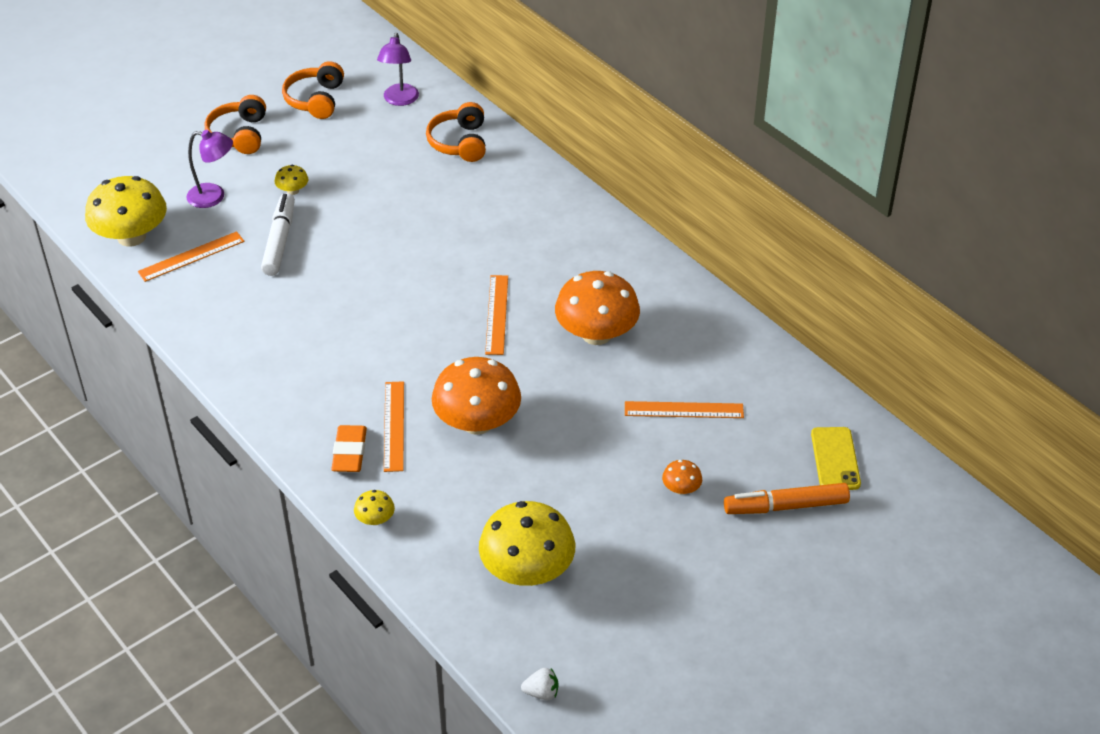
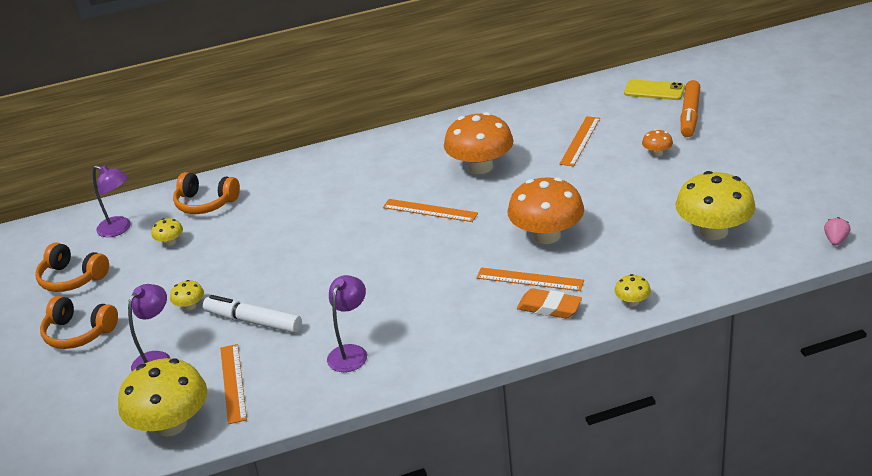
camera: 65 degrees left, 10 degrees down
white strawberry [521,668,558,700] -> pink strawberry [824,217,851,245]
none -> yellow mushroom [152,218,183,246]
none -> purple lamp [327,275,367,372]

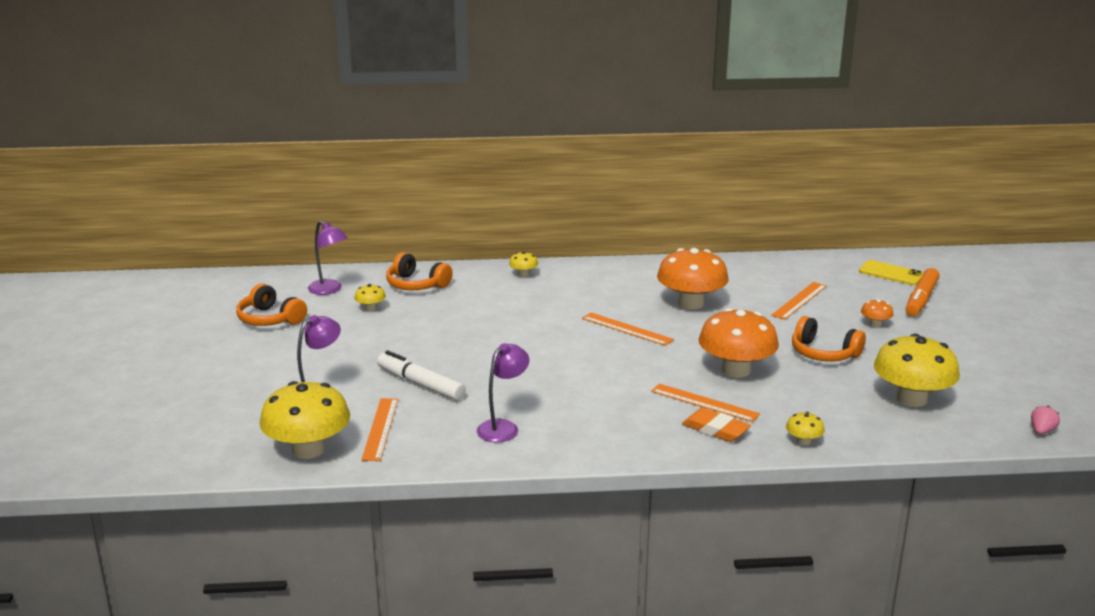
camera: 10 degrees right, 10 degrees down
orange headphones [40,296,118,349] -> orange headphones moved to [792,316,866,362]
yellow mushroom [170,280,204,310] -> yellow mushroom moved to [509,251,538,277]

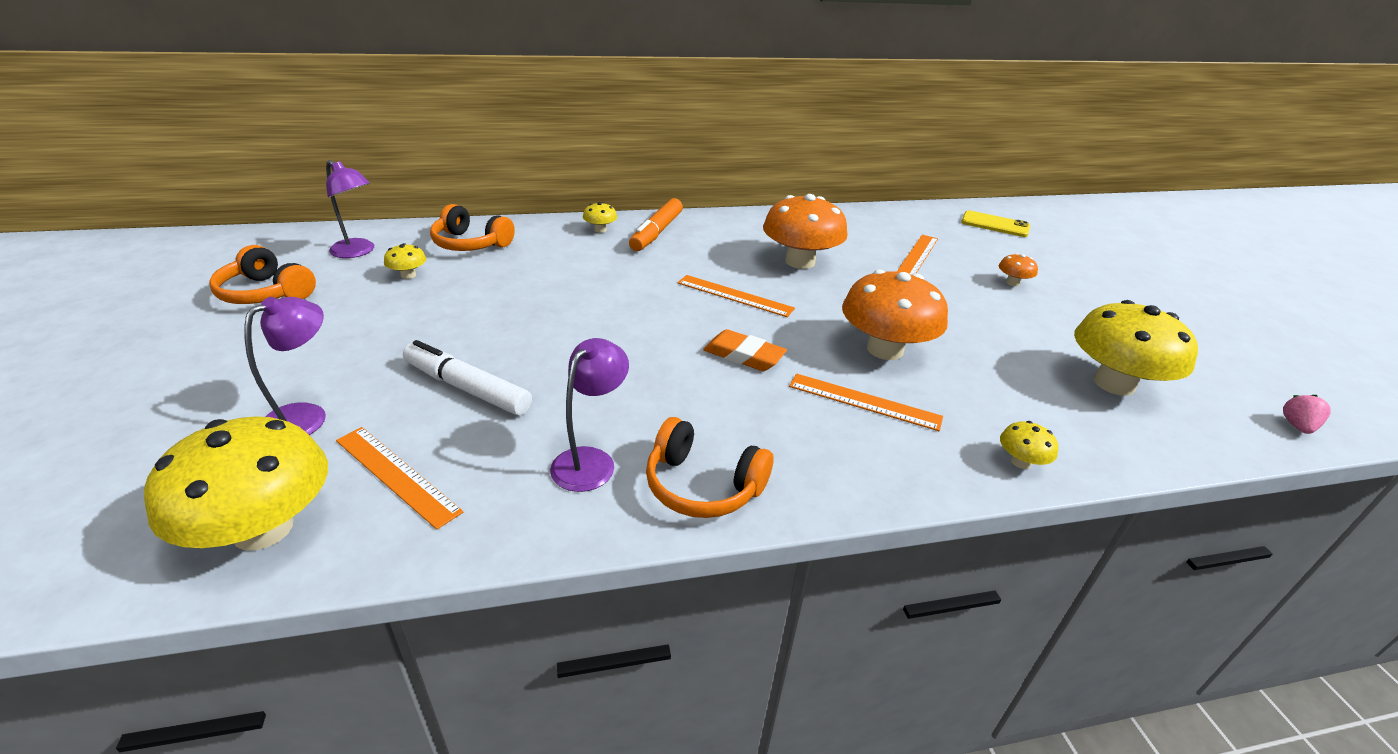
camera: 10 degrees left, 10 degrees up
orange ruler [361,398,398,461] -> orange ruler turned 45 degrees counterclockwise [336,427,463,530]
orange eraser [682,408,751,442] -> orange eraser moved to [703,329,787,371]
orange headphones [792,316,866,362] -> orange headphones moved to [646,417,774,518]
orange marker [906,268,940,316] -> orange marker moved to [629,198,683,251]

